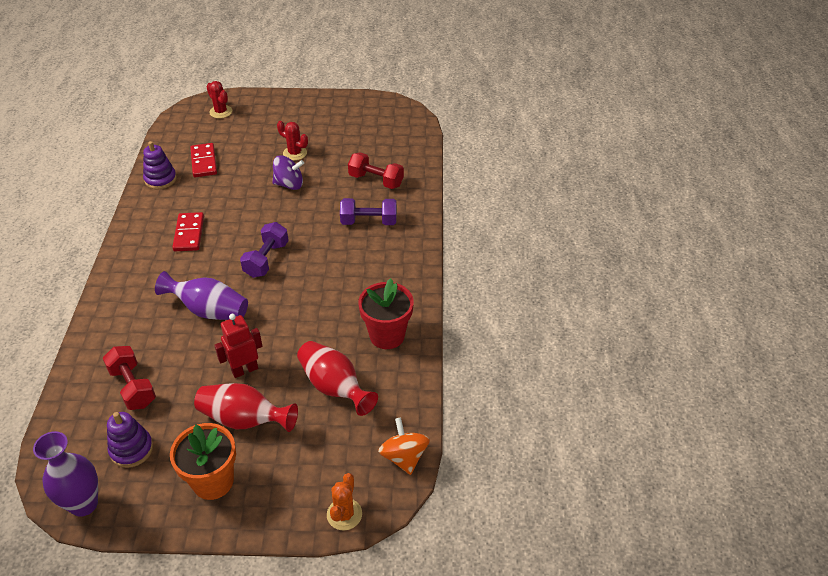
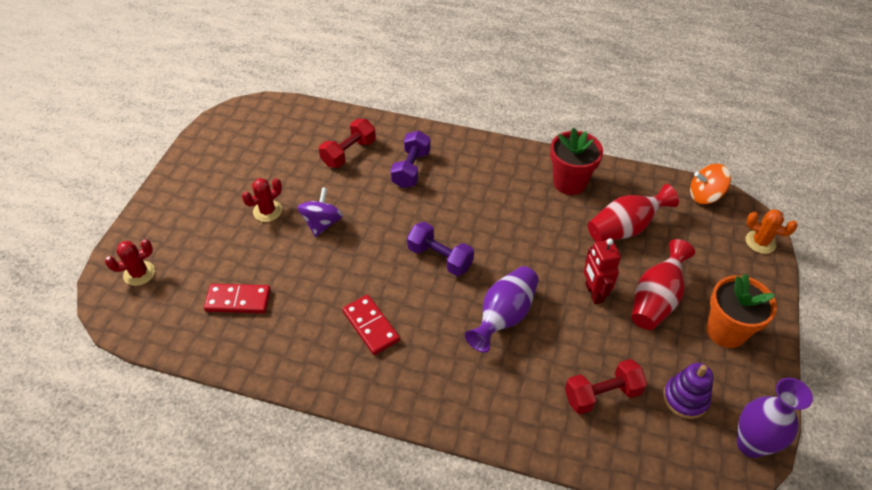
camera: 75 degrees left, 5 degrees up
purple stacking toy [143,141,177,189] -> none
red domino [172,212,204,251] -> red domino turned 45 degrees clockwise [342,295,400,355]

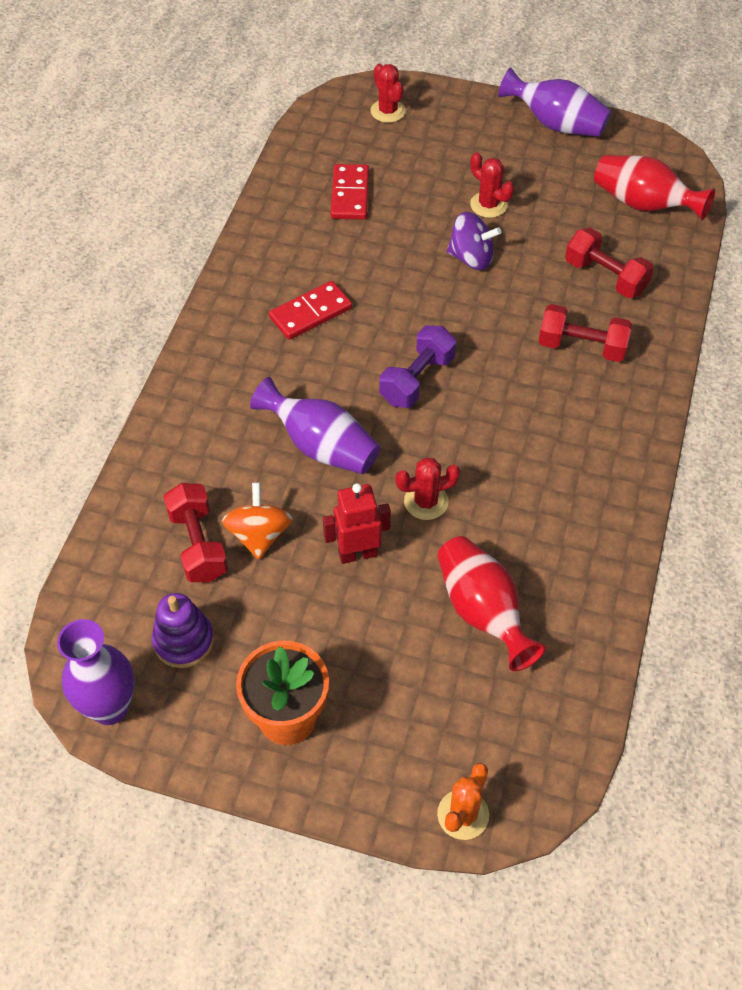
camera: 90 degrees right, 5 degrees up
purple dumbbell [390,131,431,188] -> red dumbbell [538,304,632,362]
red flower pot [550,128,603,195] -> none
red vase [631,239,695,330] -> red vase moved to [594,155,715,221]
orange spinning top [690,164,731,204] -> orange spinning top moved to [222,482,293,560]
none -> red cactus [395,458,460,520]
none -> purple vase [498,67,611,137]

